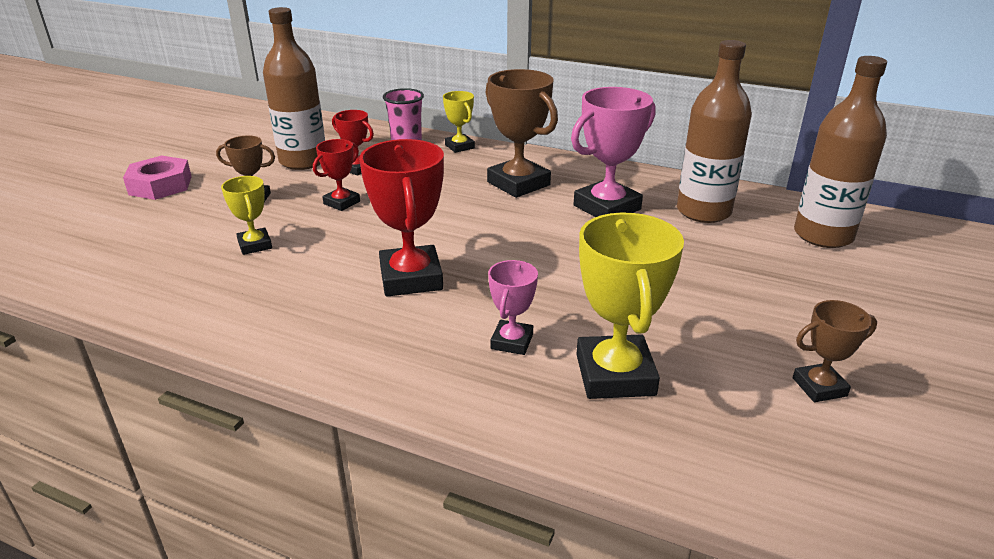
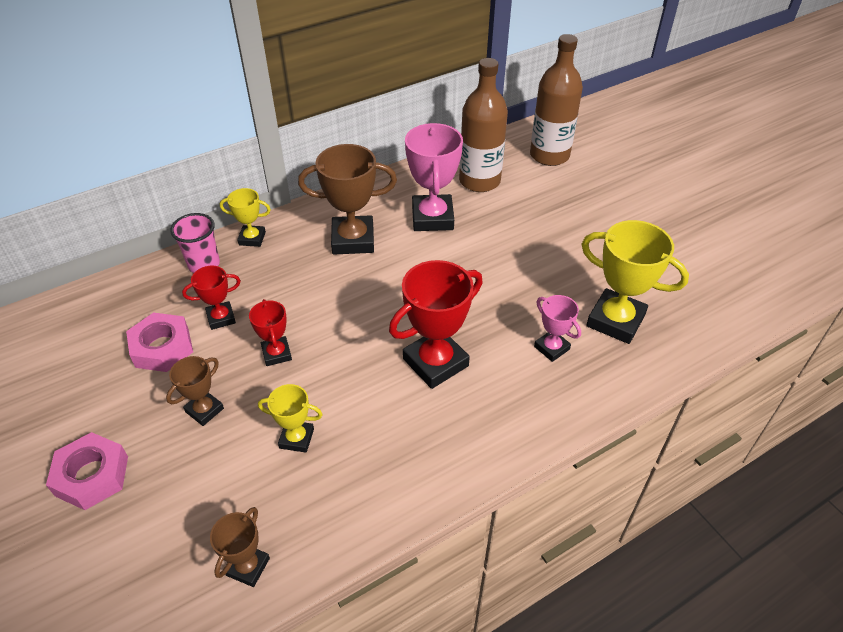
camera: 55 degrees left, 15 degrees up
brown bottle [263,7,325,170] -> pink nut [126,312,193,372]
red trophy [359,139,444,297] -> red trophy turned 60 degrees counterclockwise [389,260,483,389]
brown trophy [793,300,877,402] -> brown trophy moved to [210,507,270,587]

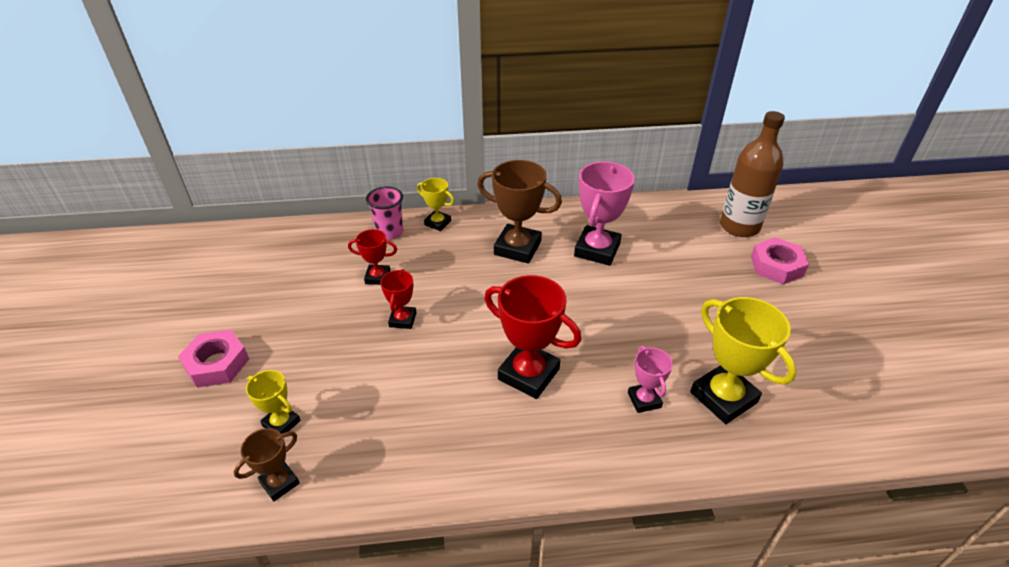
camera: 25 degrees right, 5 degrees down
pink nut [126,312,193,372] -> pink nut moved to [751,237,809,284]
brown trophy [166,356,224,426] -> none
yellow trophy [258,384,323,453] -> yellow trophy moved to [246,370,300,434]
red trophy [389,260,483,389] -> red trophy turned 45 degrees clockwise [484,275,581,399]
brown bottle [459,58,508,192] -> none

